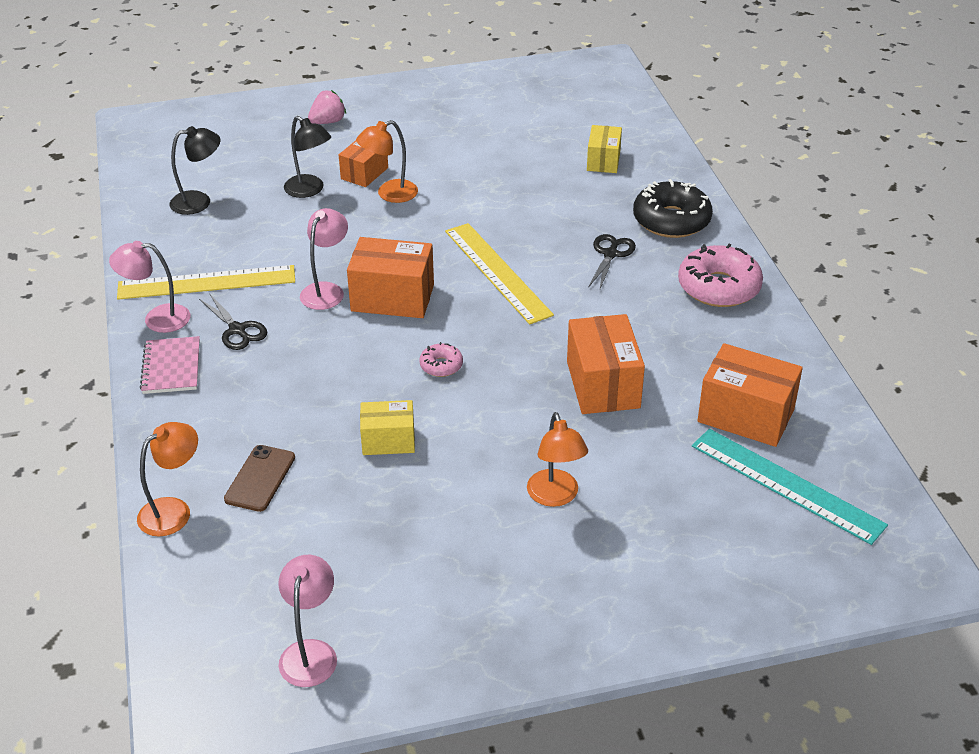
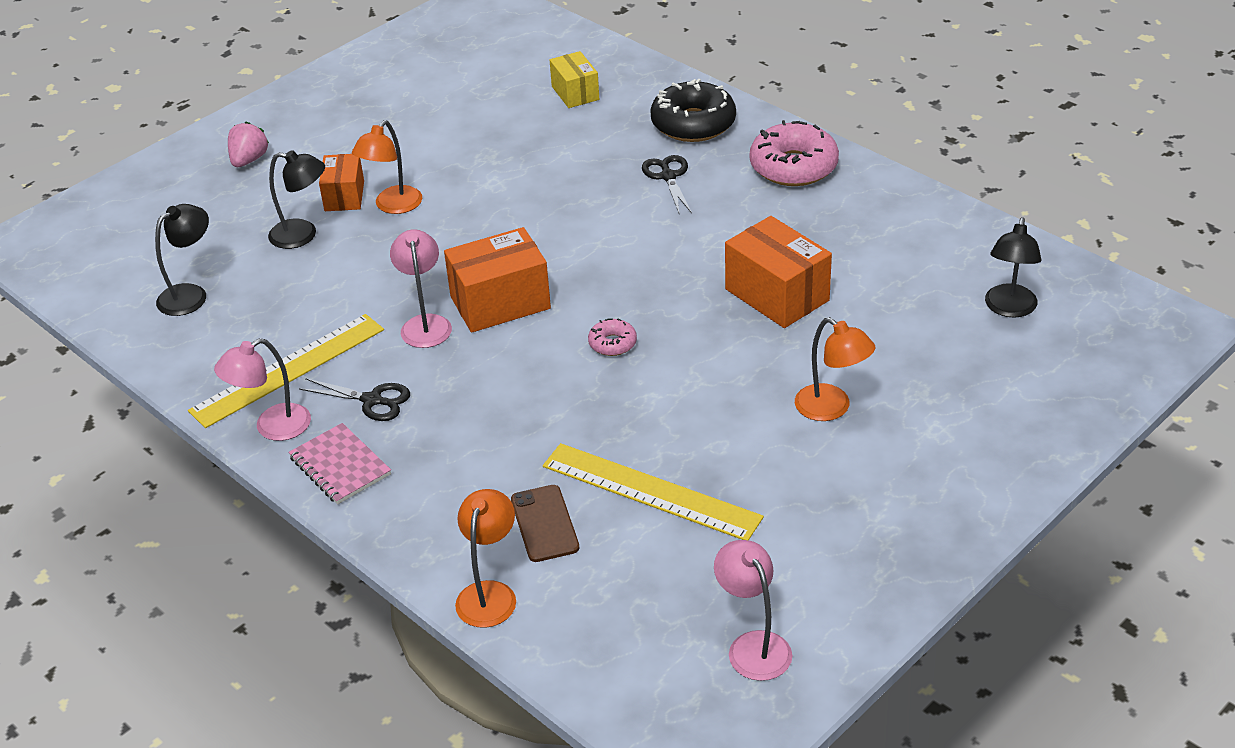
camera: 30 degrees left, 0 degrees up
yellow box [360,400,415,455] -> none
yellow ruler [445,223,554,325] -> yellow ruler moved to [543,443,764,540]
turquoise ruler [692,429,888,545] -> black lamp [985,217,1042,318]
orange box [697,343,803,447] -> none

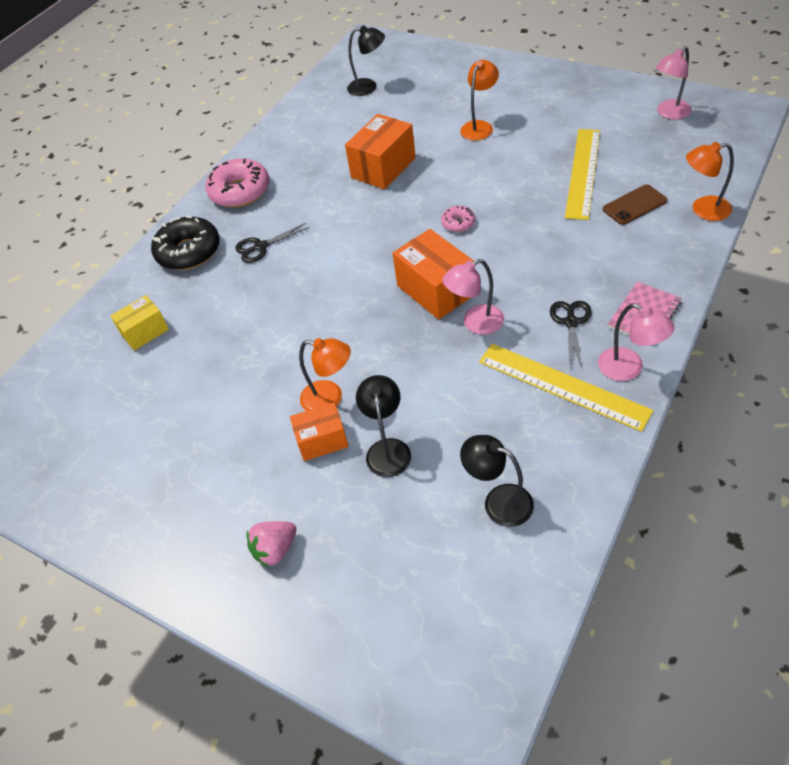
camera: 100 degrees left, 10 degrees up
pink strawberry [228,121,269,167] -> pink strawberry turned 45 degrees counterclockwise [247,521,297,567]

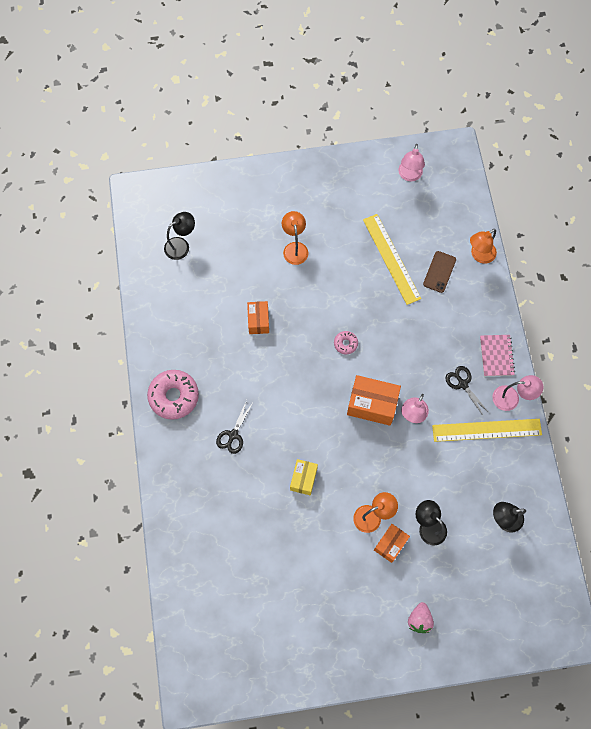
camera: 45 degrees left, 20 degrees up
yellow box [110,295,169,351] -> yellow box moved to [290,459,318,495]
black donut [151,216,220,270] -> none
orange box [345,114,416,189] -> orange box [247,301,269,334], size x0.62

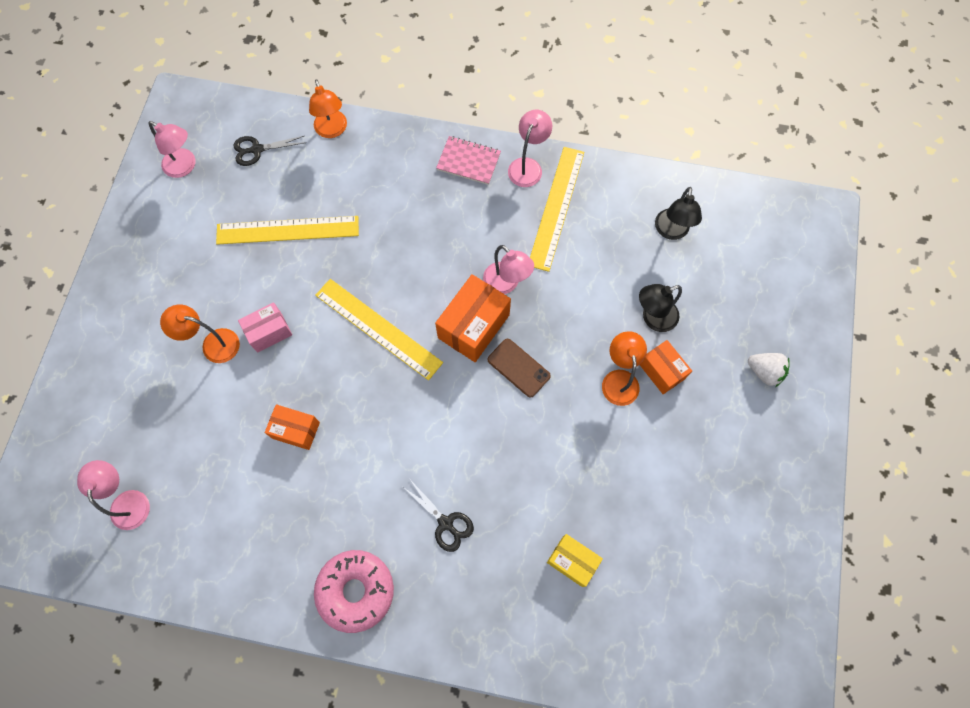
camera: 70 degrees left, 0 degrees up
black lamp [164,212,195,260] -> pink lamp [77,460,150,530]
yellow box [290,459,318,495] -> yellow box moved to [547,534,603,587]
pink donut [334,331,358,354] -> yellow ruler [315,279,443,380]
pink strawberry [408,602,434,633] -> white strawberry [748,353,790,387]
brown phone [423,251,456,293] -> brown phone moved to [487,339,551,398]
black scissors [445,366,489,417] -> black scissors moved to [233,136,306,166]
none -> pink box [238,302,292,353]

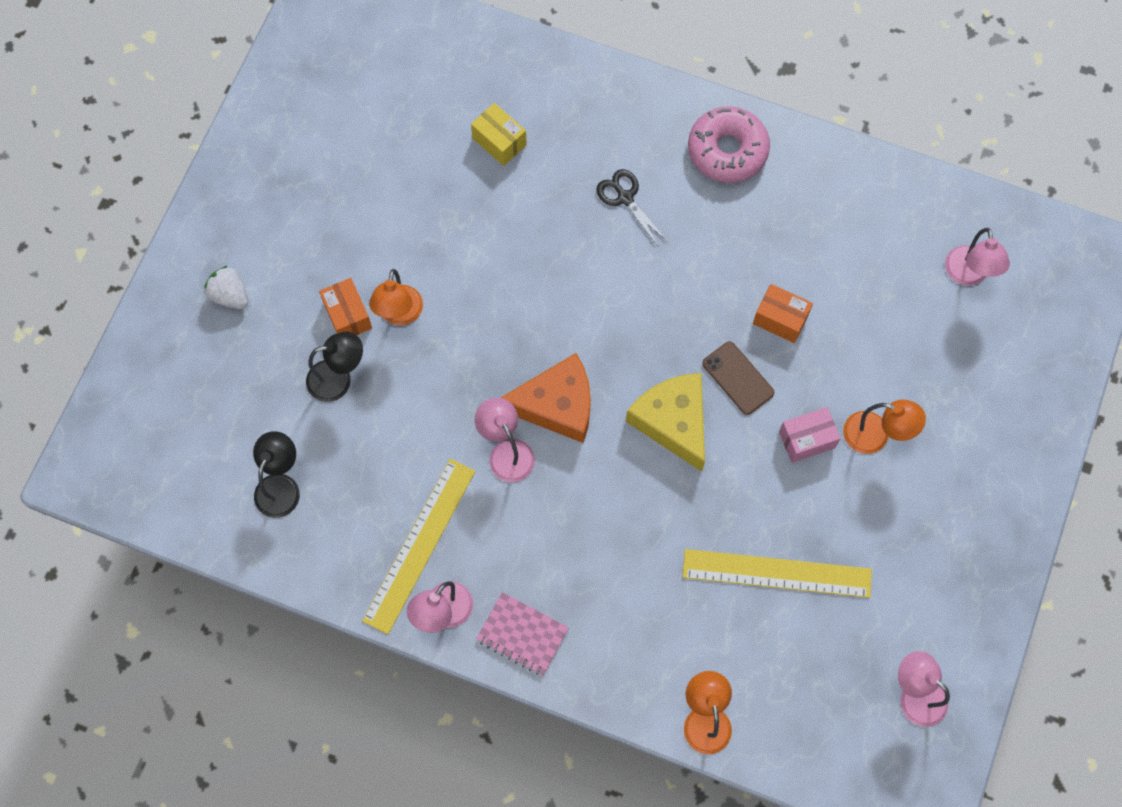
camera: 170 degrees left, 0 degrees up
black scissors [233,136,306,166] -> none
yellow ruler [315,279,443,380] -> yellow cheese [626,373,705,472]
orange box [435,274,511,362] -> orange cheese [501,353,591,443]
brown phone [487,339,551,398] -> brown phone moved to [702,342,775,415]

